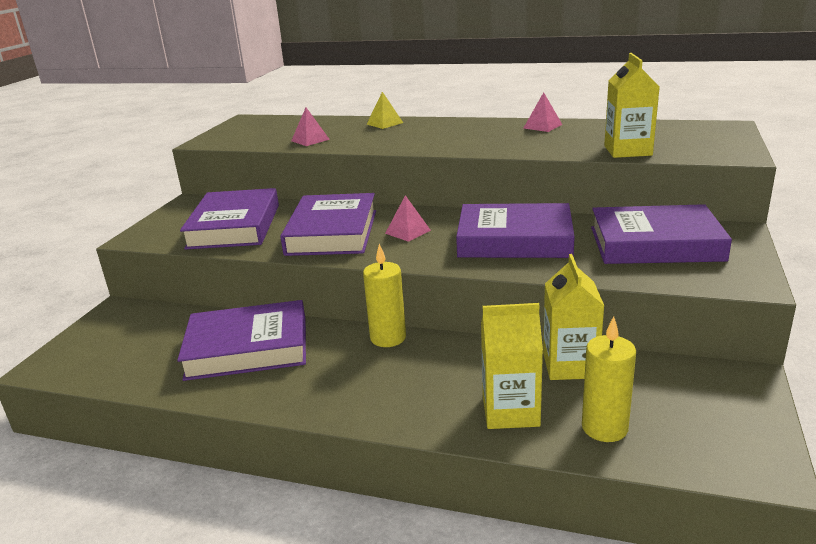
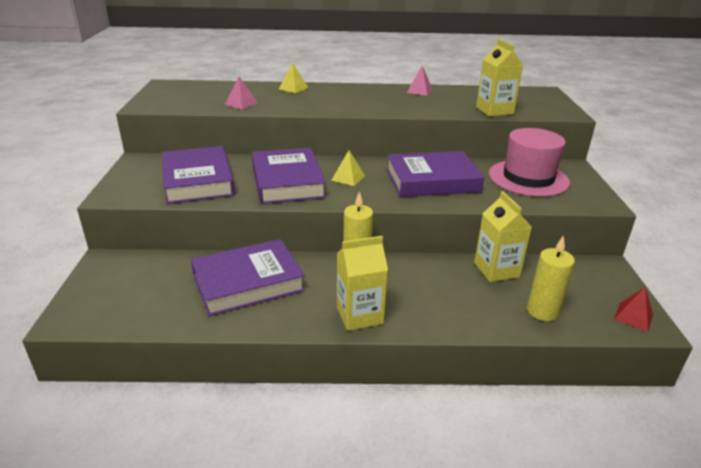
camera: 20 degrees left, 5 degrees up
pink pyramid [385,195,431,242] -> yellow pyramid [331,150,365,186]
yellow carton [481,303,543,429] -> yellow carton moved to [337,236,388,331]
purple book [591,204,732,264] -> pink hat [489,128,570,197]
none -> red pyramid [614,287,653,332]

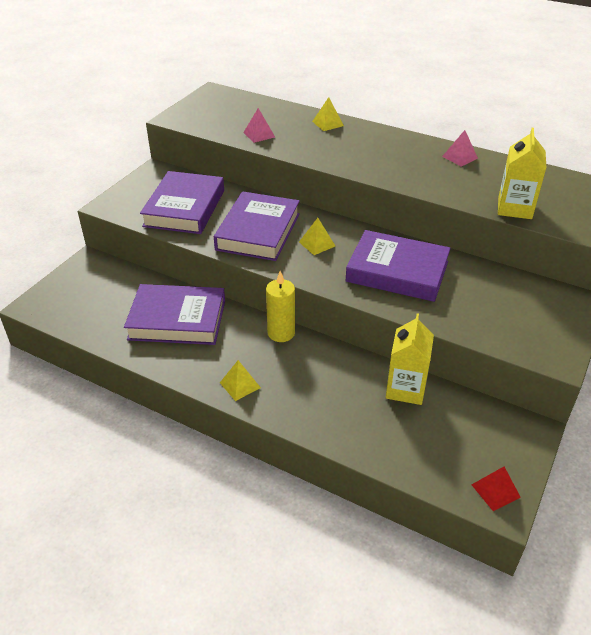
camera: 30 degrees right, 10 degrees up
yellow carton [337,236,388,331] -> yellow pyramid [220,360,261,401]
pink hat [489,128,570,197] -> none
yellow candle [527,235,575,321] -> none

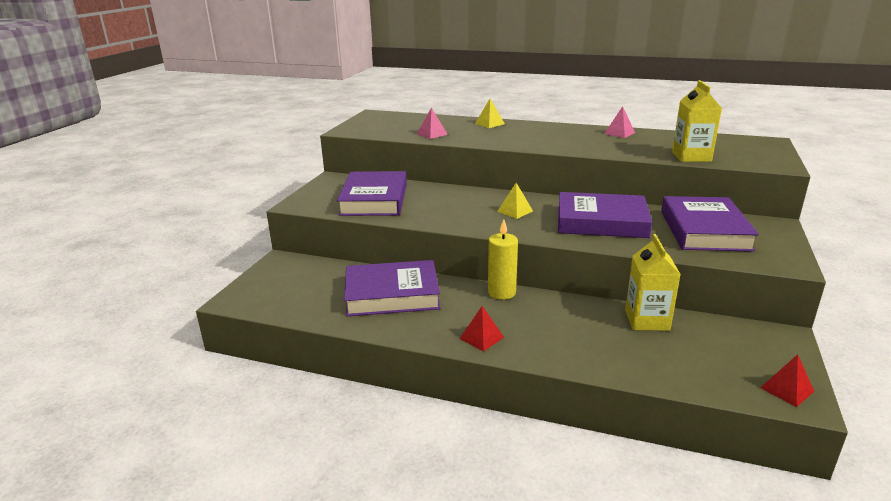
camera: 10 degrees left, 15 degrees down
purple book [214,191,300,261] -> purple book moved to [661,196,759,252]
yellow pyramid [220,360,261,401] -> red pyramid [460,306,504,352]

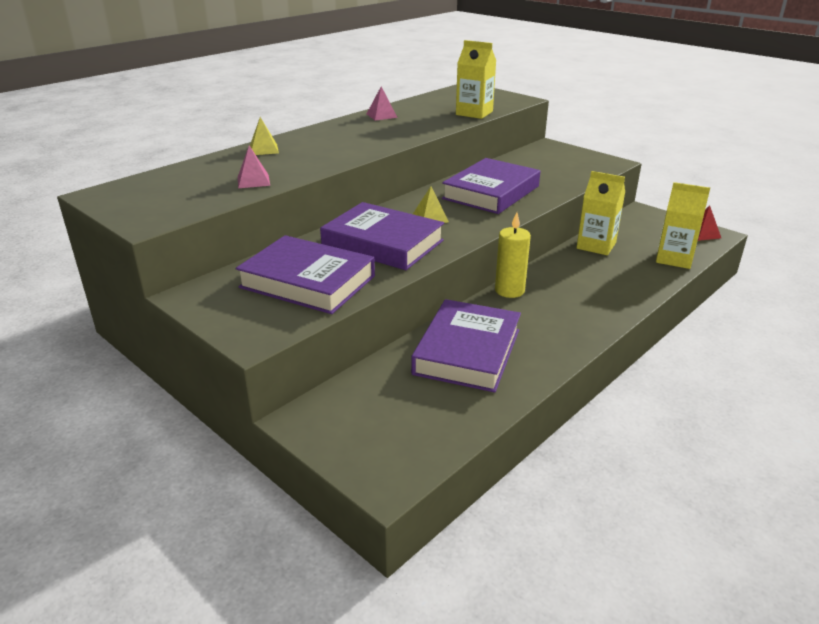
camera: 65 degrees left, 5 degrees up
red pyramid [460,306,504,352] -> none
purple book [661,196,759,252] -> purple book moved to [320,202,444,270]
none -> yellow carton [656,182,710,269]

